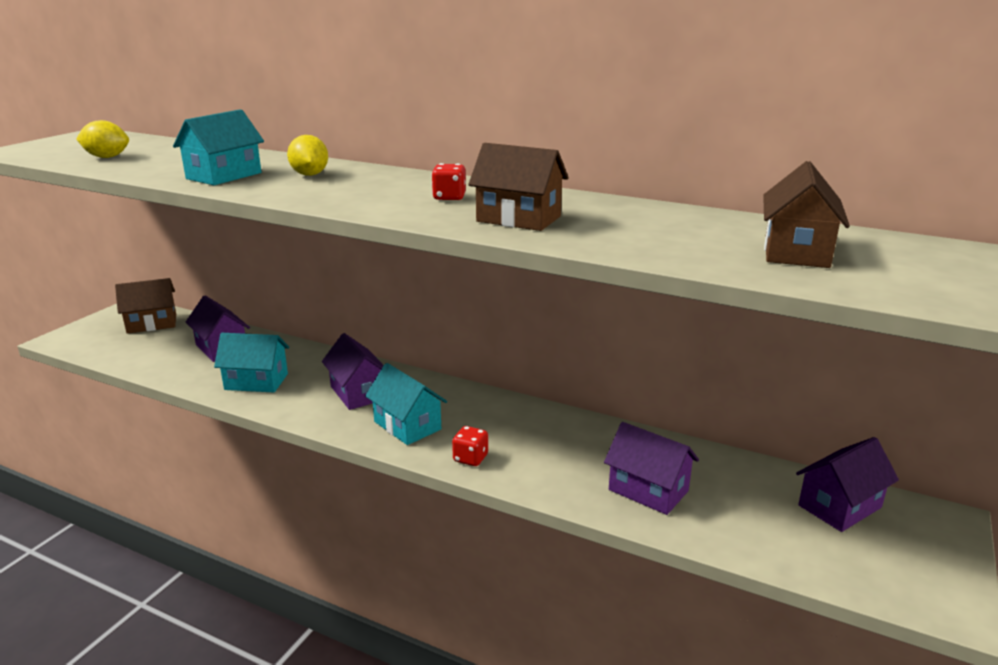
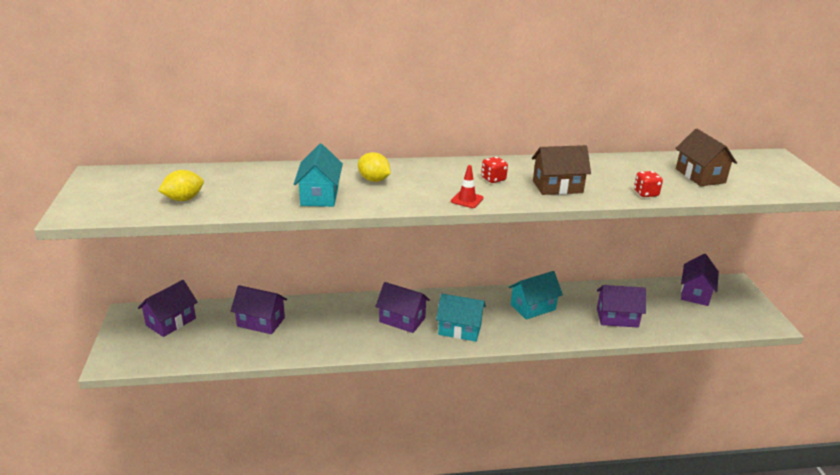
camera: 35 degrees left, 5 degrees up
brown house [115,278,176,334] -> purple house [138,280,197,337]
turquoise house [214,333,289,393] -> turquoise house moved to [509,271,563,320]
red dice [452,426,488,466] -> red dice moved to [634,171,663,197]
none -> red traffic cone [451,165,484,208]

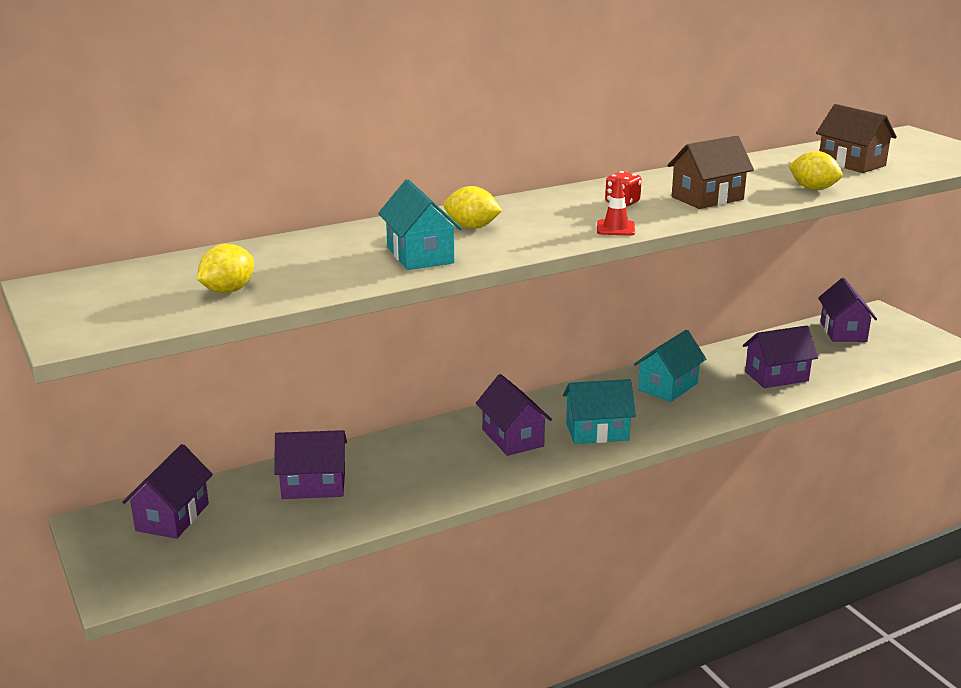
camera: 20 degrees left, 5 degrees down
purple house [375,282,430,333] -> purple house turned 60 degrees clockwise [476,374,552,456]
red dice [634,171,663,197] -> yellow lemon [788,151,843,190]

